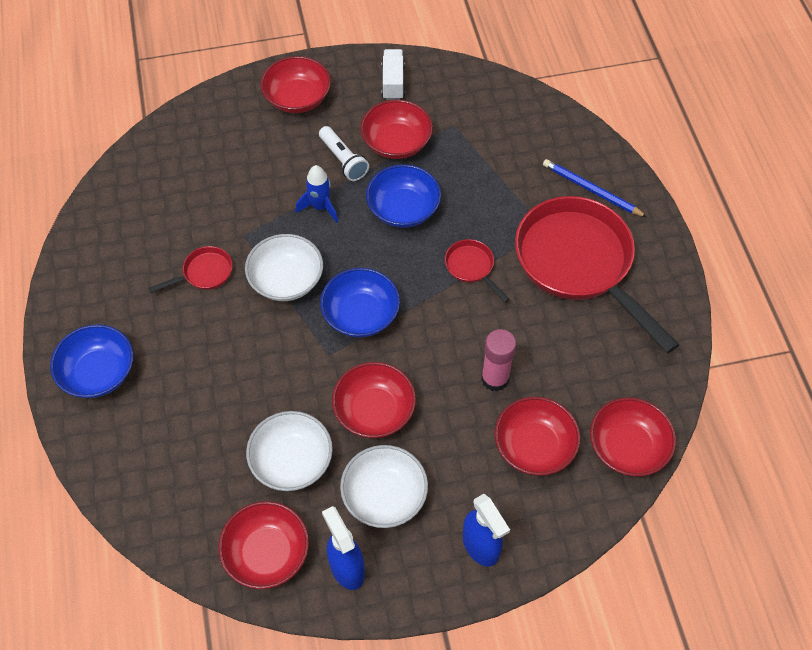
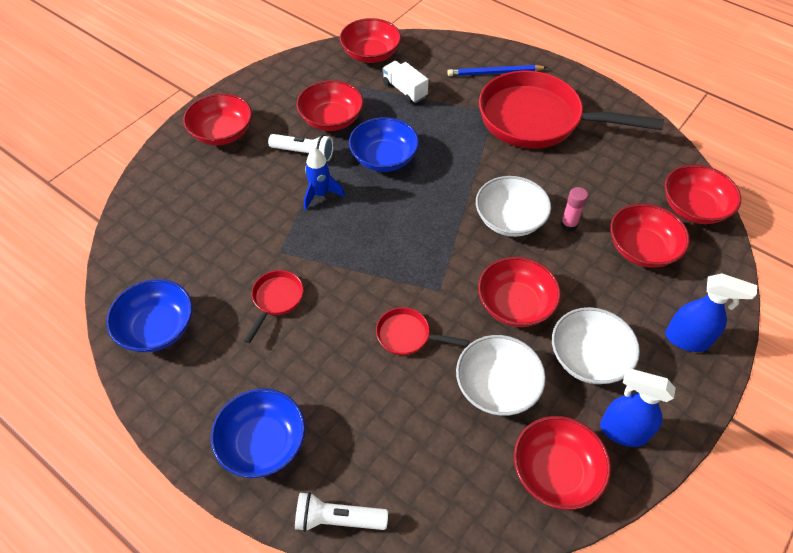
camera: 40 degrees left, 5 degrees down
white bowl [245,234,323,301] -> white bowl moved to [476,176,551,237]
blue bowl [320,268,400,338] -> blue bowl moved to [106,279,192,352]
white truck [381,49,405,100] -> white truck moved to [382,61,429,103]
red pan [445,239,510,303] -> red pan moved to [376,307,469,355]
pink glue stick [481,329,516,391] -> pink glue stick [561,187,588,231], size x0.66
none -> white flashlight [295,492,388,532]
none -> red bowl [339,18,401,63]

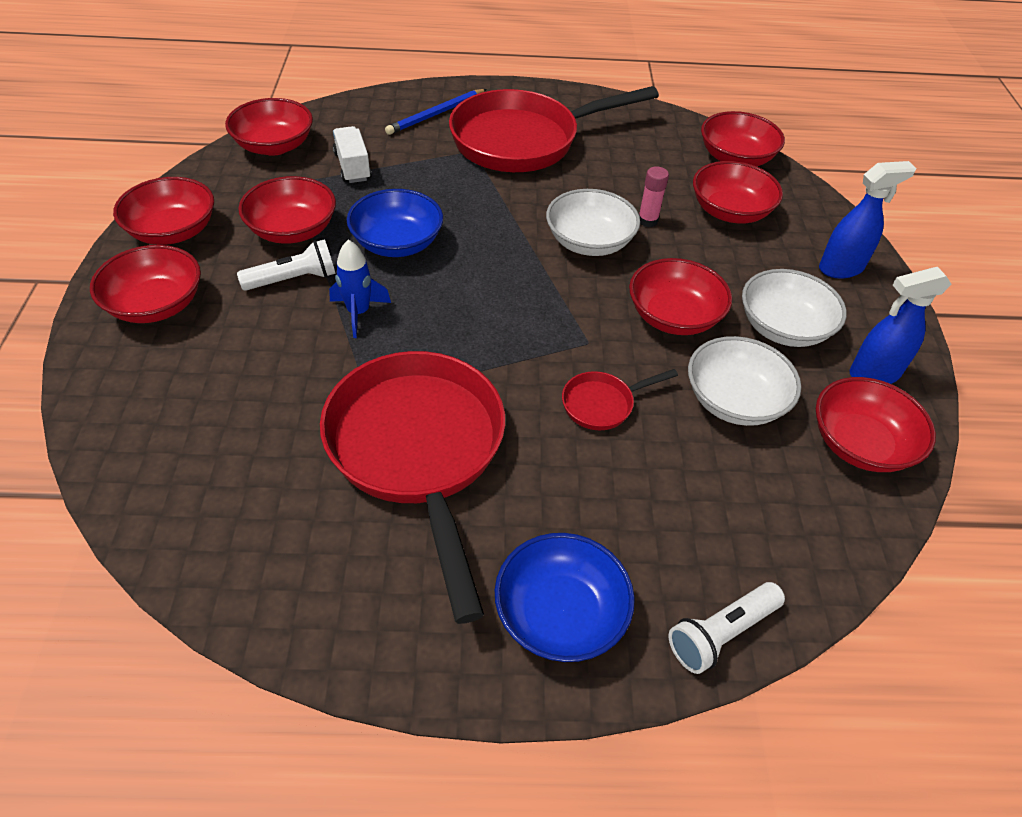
camera: 40 degrees left, 5 degrees down
blue bowl [106,279,192,352] -> none
red pan [244,270,303,343] -> red pan [320,351,505,624], size x2.40
white truck [382,61,429,103] -> white truck turned 60 degrees clockwise [333,126,371,183]
none -> red bowl [113,177,214,245]

